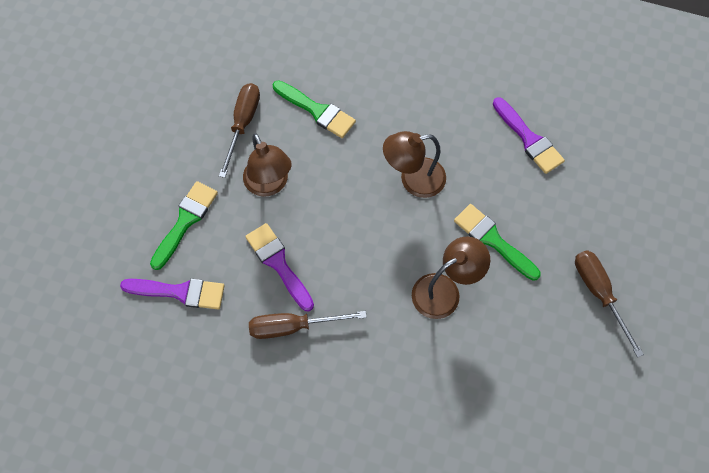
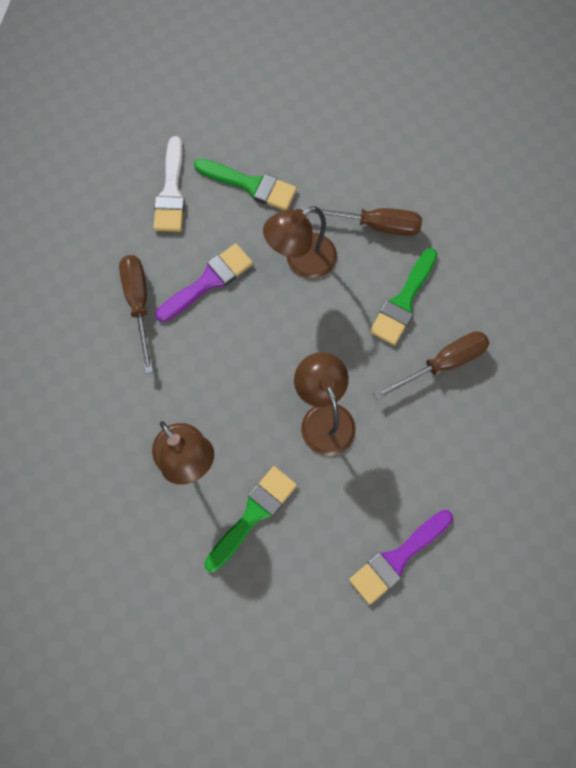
camera: 85 degrees right, 5 degrees up
purple brush [120,279,225,309] -> white brush [153,136,185,232]
brown screwdriver [575,250,644,358] -> brown screwdriver moved to [374,331,489,400]

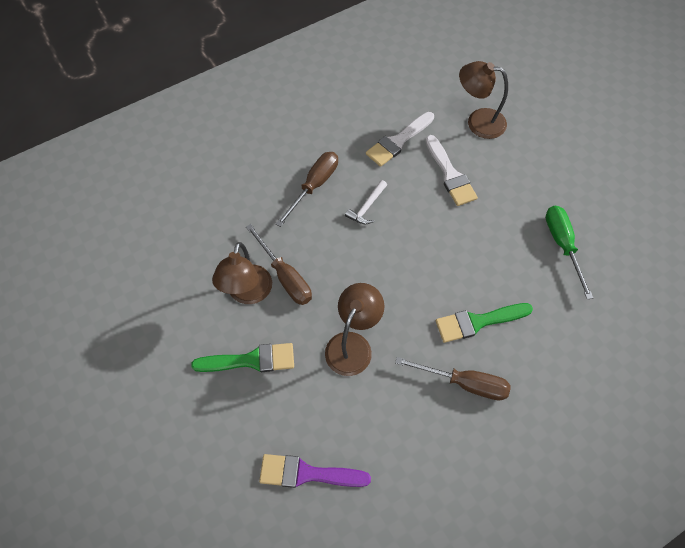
camera: 45 degrees right, 10 degrees down
purple brush [155,243,253,322] -> white hammer [345,180,387,224]
green brush [194,159,297,210] -> white brush [426,135,478,206]
brown lamp [263,206,337,279] -> brown lamp moved to [459,61,508,139]
brown screwdriver [301,206,422,236] -> brown screwdriver moved to [246,224,312,305]
none -> green screwdriver [546,206,593,300]

